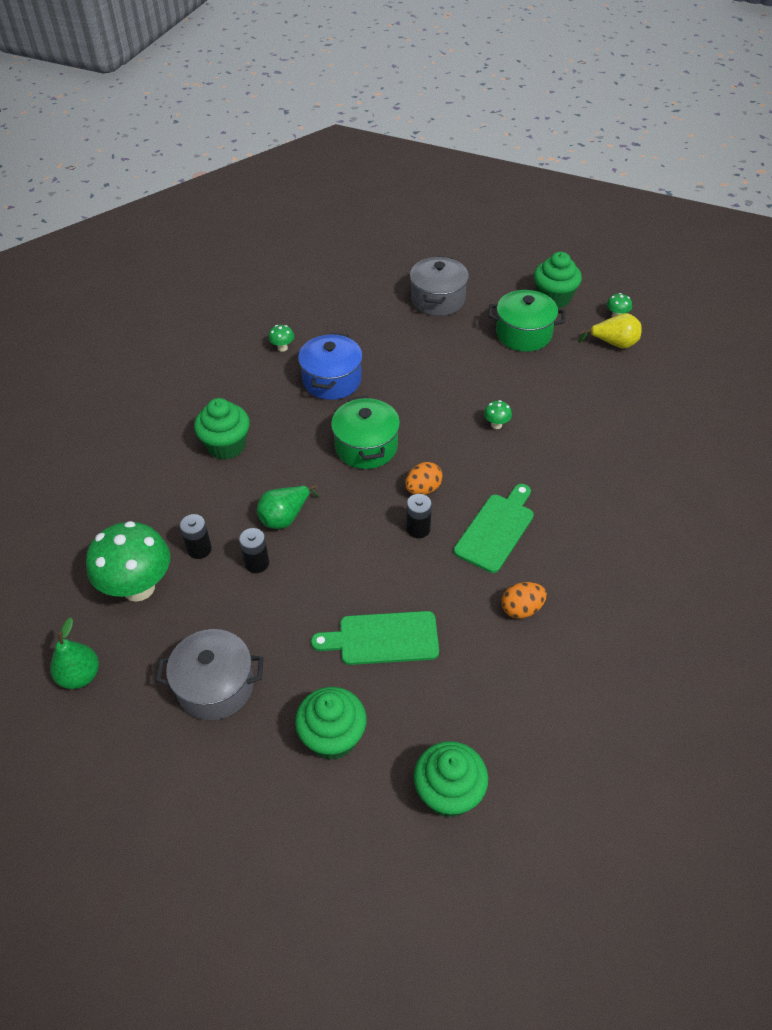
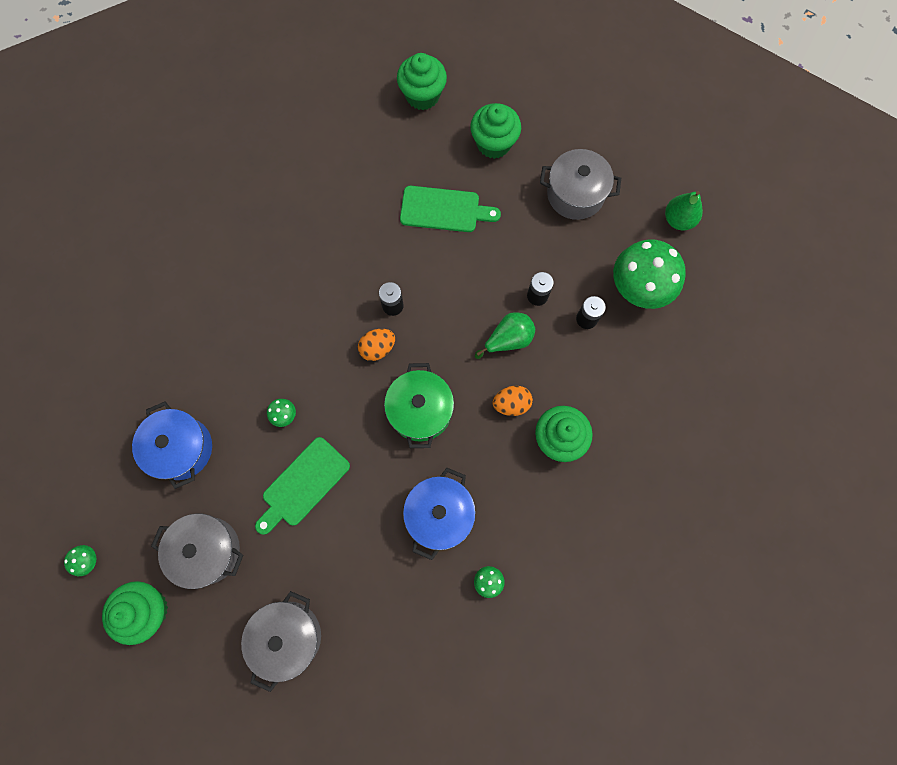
camera: 170 degrees left, 25 degrees up
green cutting board [454,484,534,573] -> green cutting board moved to [255,437,350,535]
green pot [488,290,565,352] -> grey pot [151,513,243,589]
orange egg [502,582,547,619] -> orange egg moved to [493,386,533,416]
yellow pear [578,313,642,349] -> none
none -> blue pot [132,401,212,489]

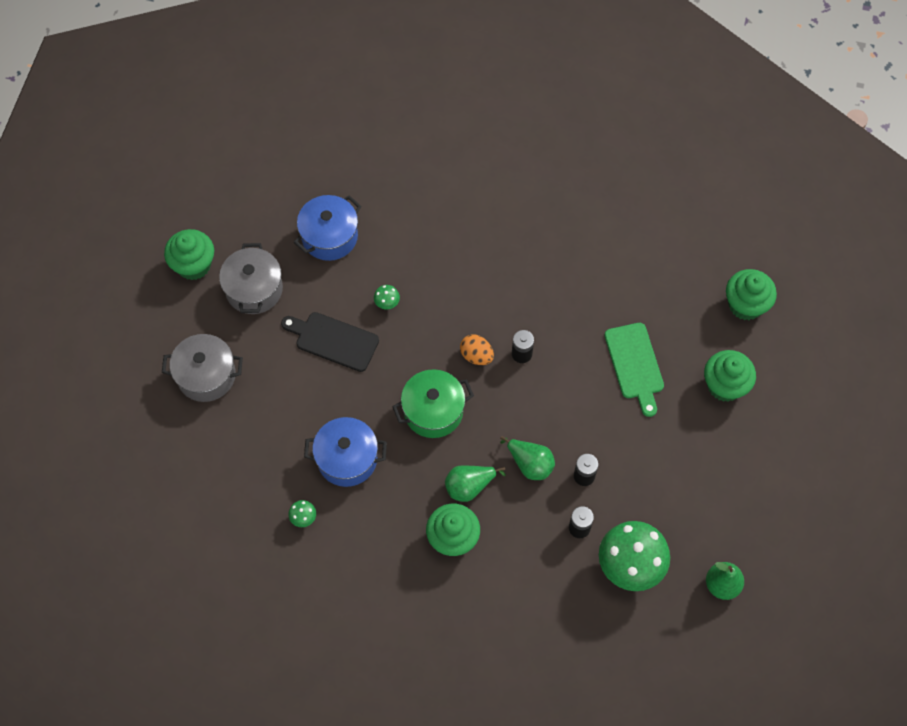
camera: 70 degrees right, 10 degrees down
green mushroom [64,545,96,576] -> none
green cutting board [255,437,350,535] -> black cutting board [281,312,379,372]
orange egg [493,386,533,416] -> green pear [445,465,506,502]
grey pot [540,149,621,220] -> none

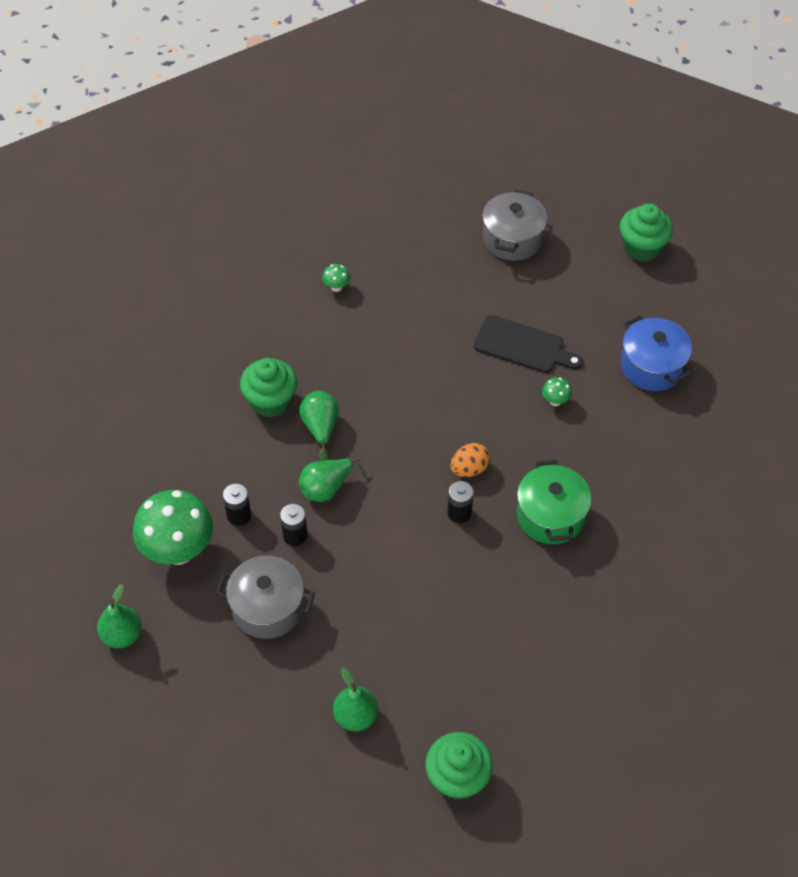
camera: 105 degrees right, 10 degrees down
grey pot [219,243,283,314] -> grey pot moved to [216,556,315,639]
black cutting board [281,312,379,372] -> black cutting board turned 75 degrees clockwise [474,315,583,373]
blue pot [304,417,387,487] -> none
green pot [392,369,474,438] -> green pot moved to [517,460,592,544]
green cutting board [605,323,664,417] -> none
green cupcake [704,350,756,402] -> green pear [333,668,378,731]

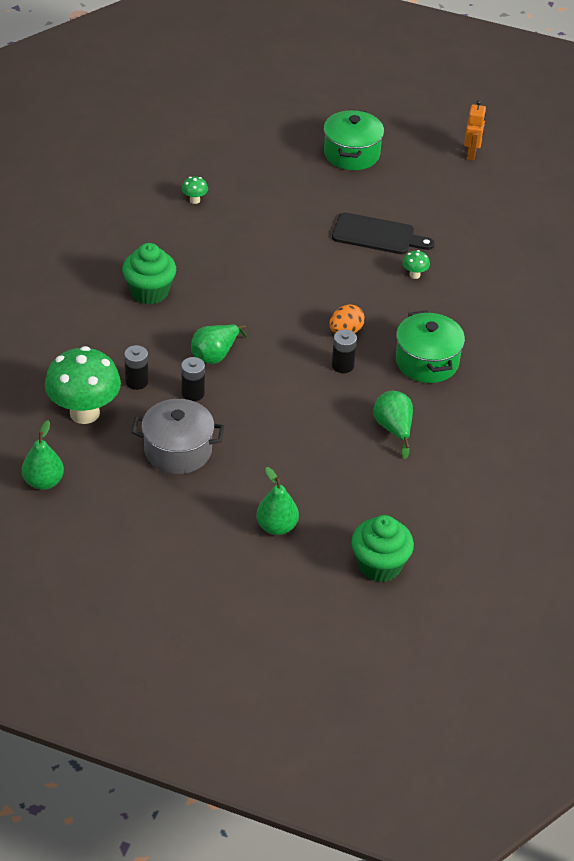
camera: 10 degrees left, 10 degrees down
green pear [299,391,339,461] -> green pear moved to [374,391,413,459]
grey pot [482,189,547,261] -> green pot [324,109,384,170]
green cupcake [620,203,673,262] -> orange robot [464,100,486,161]
blue pot [620,315,692,391] -> none

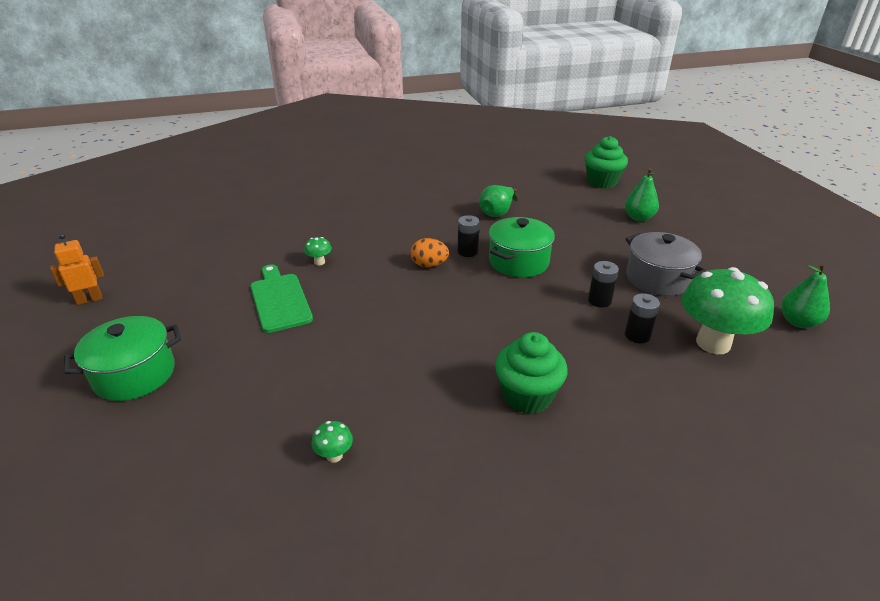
camera: 125 degrees left, 10 degrees down
green pear [191,324,247,364] -> none
black cutting board [332,212,434,254] -> green cutting board [250,264,313,333]
green pot [396,310,465,383] -> green pot moved to [489,217,555,278]

